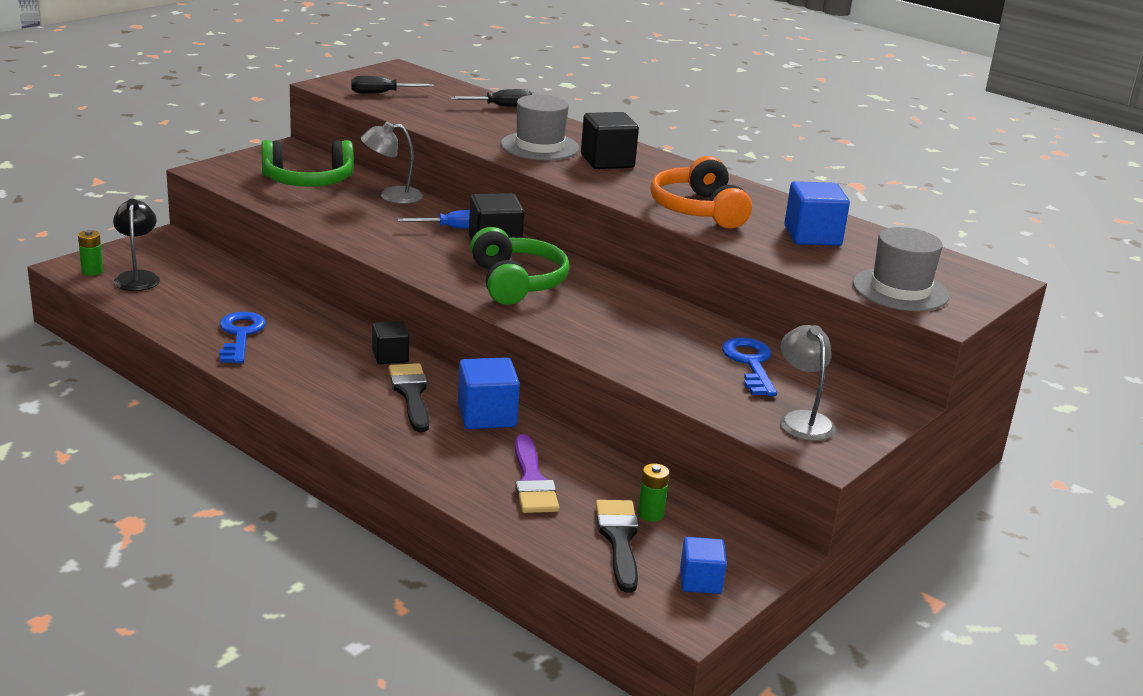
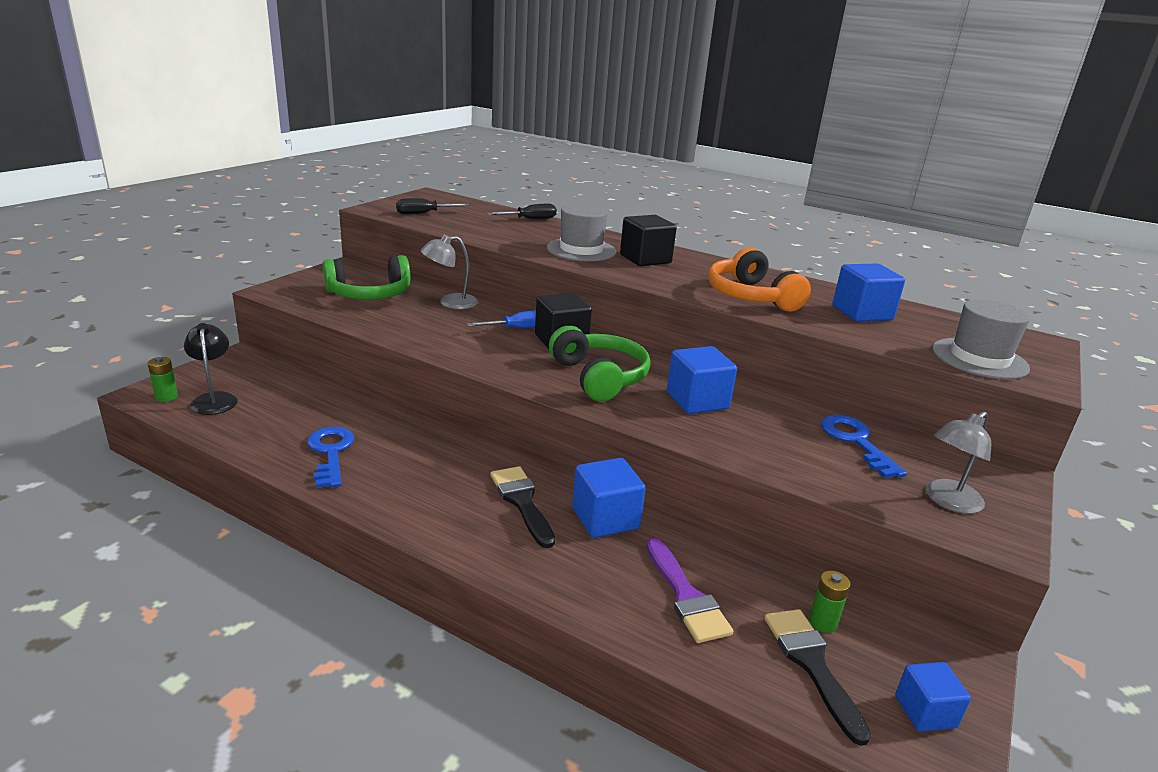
camera: 10 degrees left, 0 degrees up
black cube [372,321,409,364] -> none
grey lamp [780,325,835,441] -> grey lamp turned 105 degrees counterclockwise [925,411,991,514]
none -> blue cube [667,346,737,414]

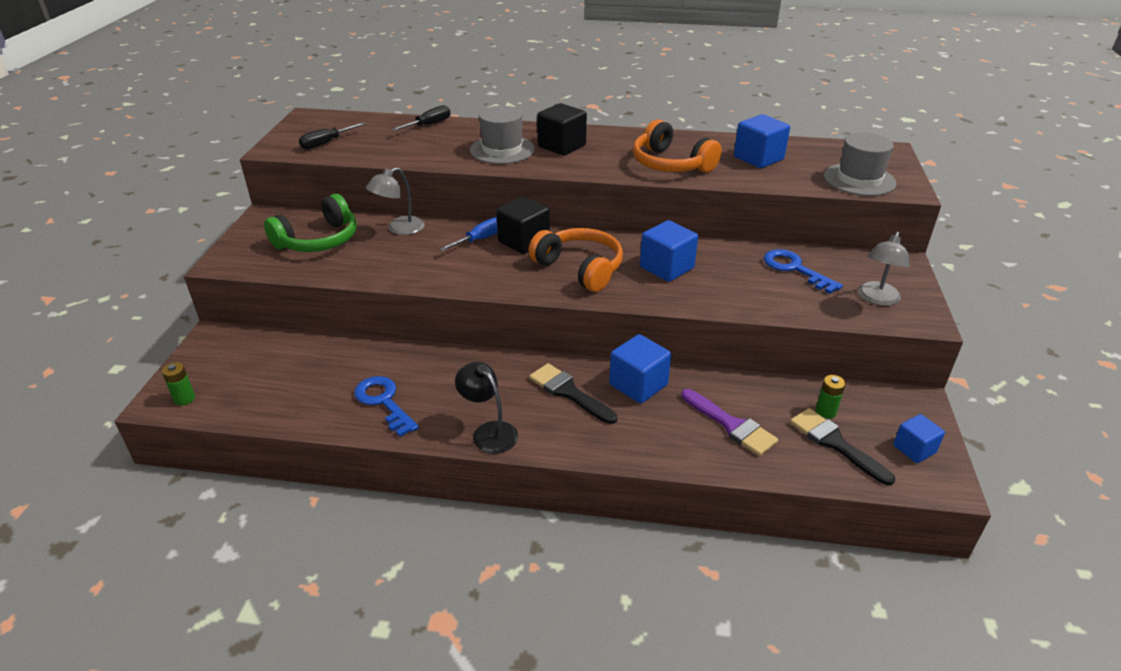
camera: 20 degrees left, 10 degrees up
black lamp [184,323,238,415] -> black lamp moved to [455,362,518,454]
green headphones [549,326,651,401] -> orange headphones [528,228,623,292]

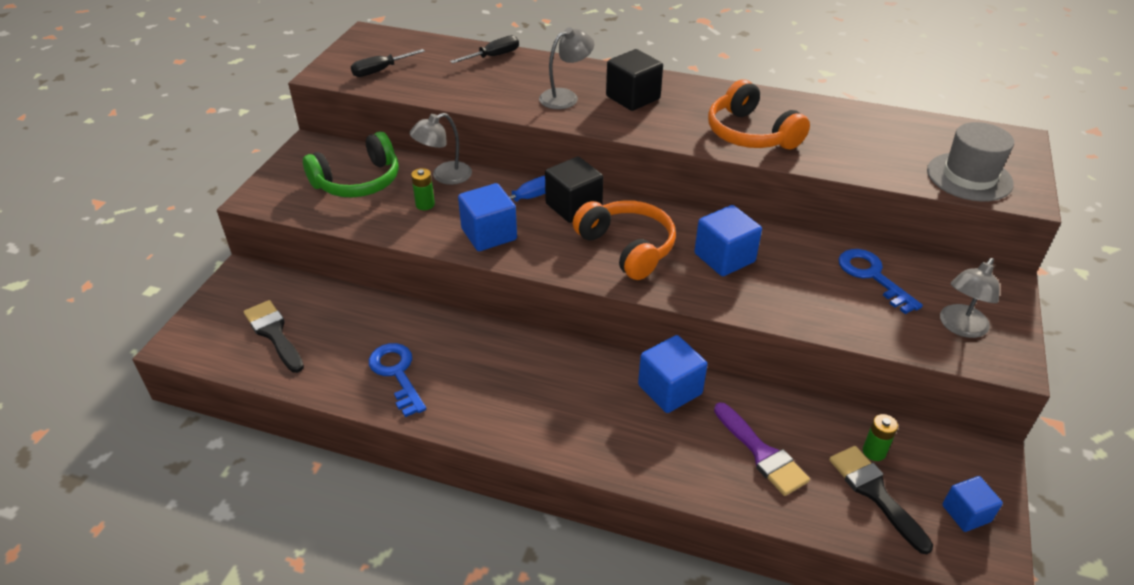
camera: 10 degrees right, 5 degrees up
green battery [162,362,195,406] -> green battery moved to [411,168,435,210]
black lamp [455,362,518,454] -> none
grey hat [470,106,535,164] -> grey lamp [539,27,594,109]
black brush [529,363,617,424] -> black brush moved to [244,300,304,373]
blue cube [734,114,790,168] -> blue cube moved to [458,183,517,251]

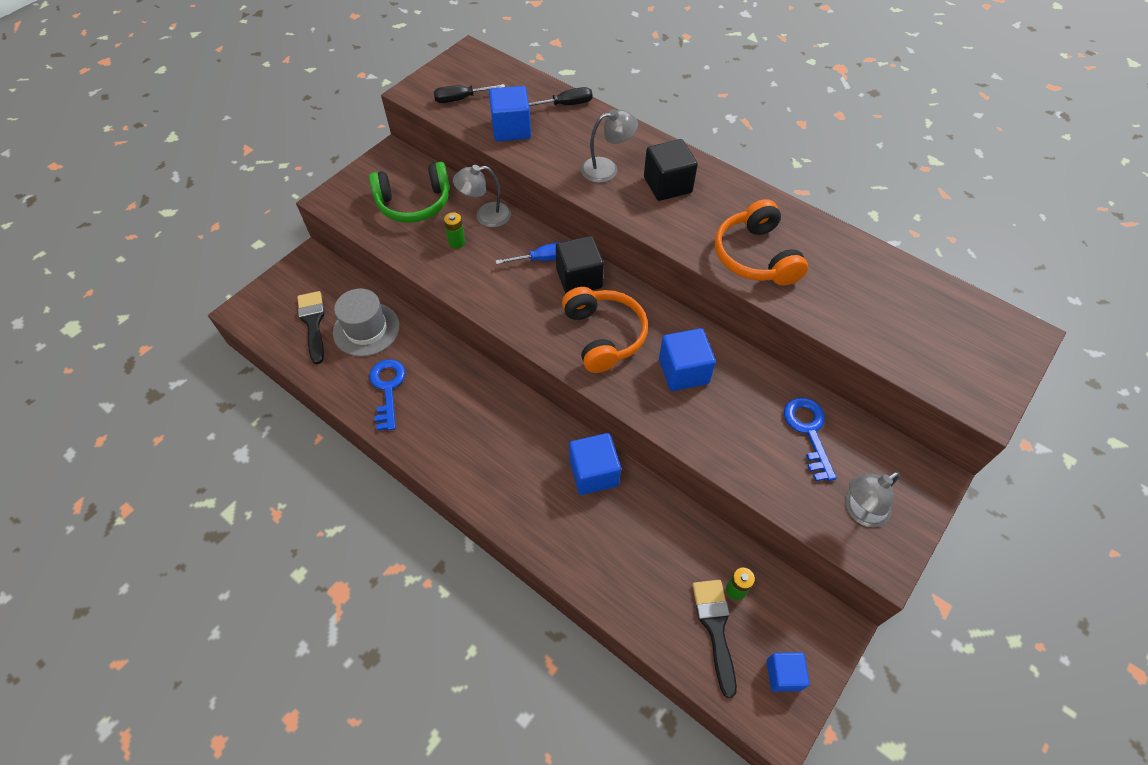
camera: 20 degrees right, 15 degrees up
blue cube [458,183,517,251] -> blue cube moved to [489,86,531,141]
purple brush [714,402,810,496] -> none
grey hat [927,122,1014,202] -> grey hat moved to [333,288,400,357]

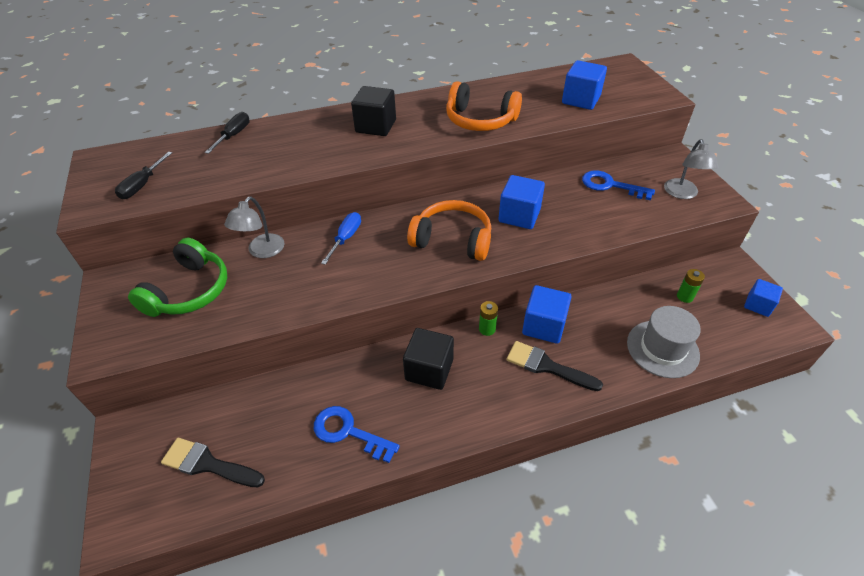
camera: 55 degrees left, 10 degrees down
grey hat [333,288,400,357] -> grey hat moved to [627,306,701,378]
green battery [444,212,465,249] -> green battery moved to [479,301,498,336]
blue cube [489,86,531,141] -> blue cube moved to [562,60,607,110]
black cube [556,236,604,294] -> black cube moved to [403,328,454,390]
grey lamp [581,109,638,183] -> none
black brush [692,580,737,698] -> black brush moved to [506,341,603,391]

